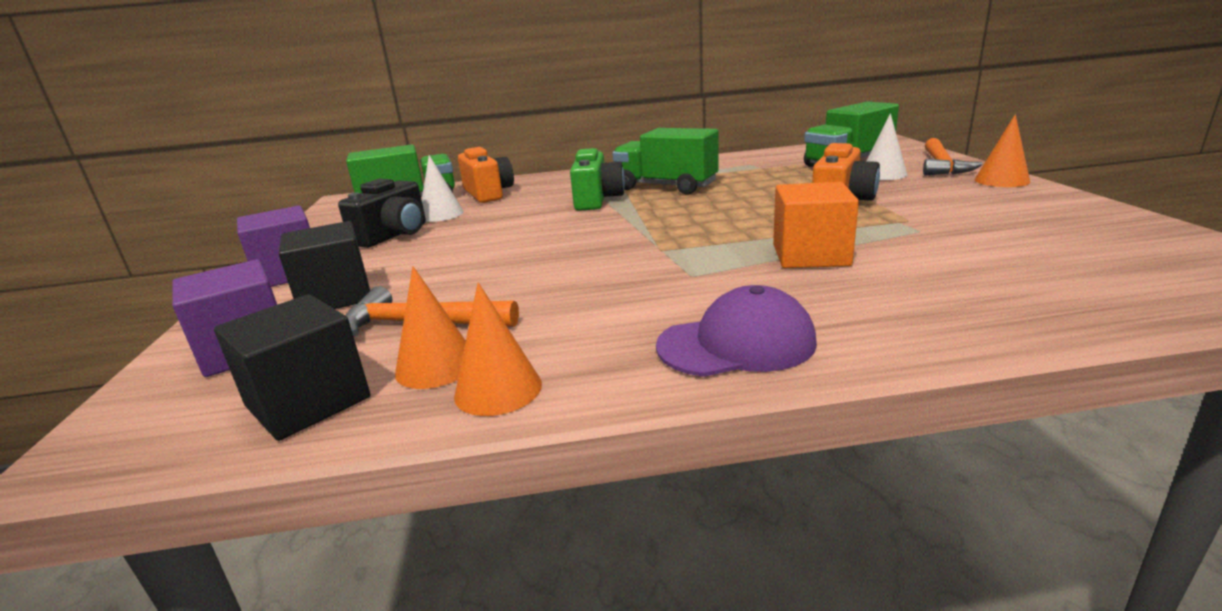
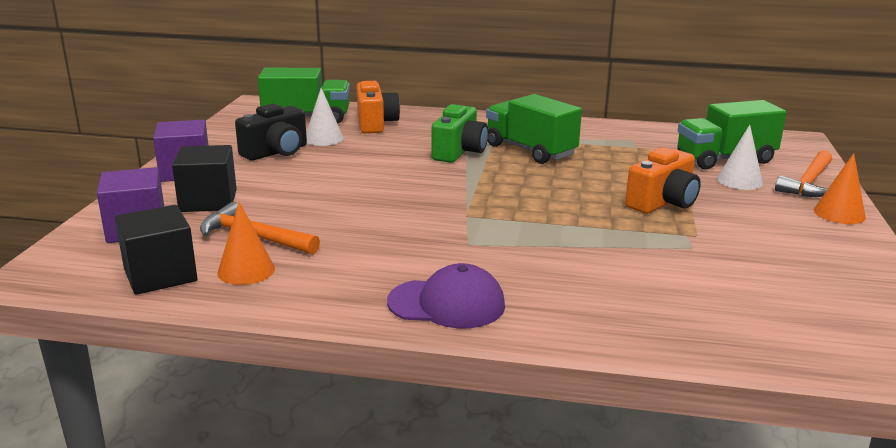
camera: 15 degrees right, 0 degrees up
orange cone [454,282,542,416] -> none
orange cube [773,182,859,268] -> none

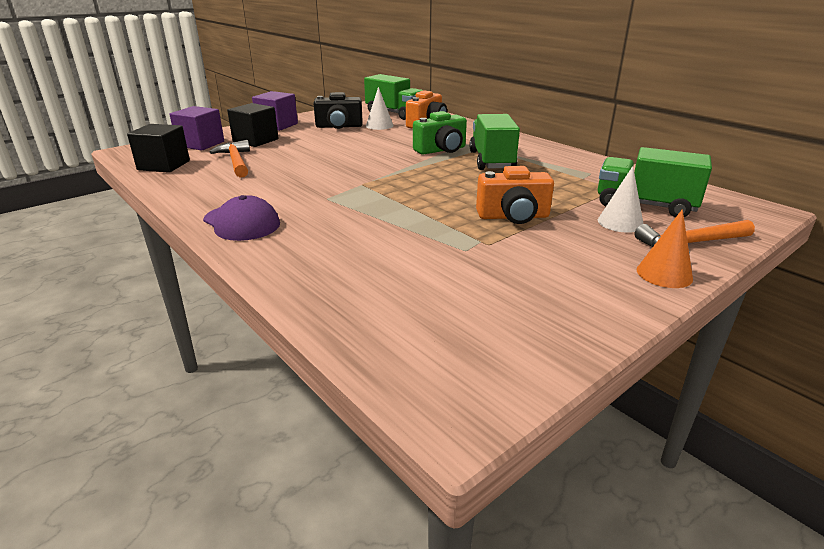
camera: 40 degrees right, 5 degrees up
orange cone [218,202,275,285] -> none

